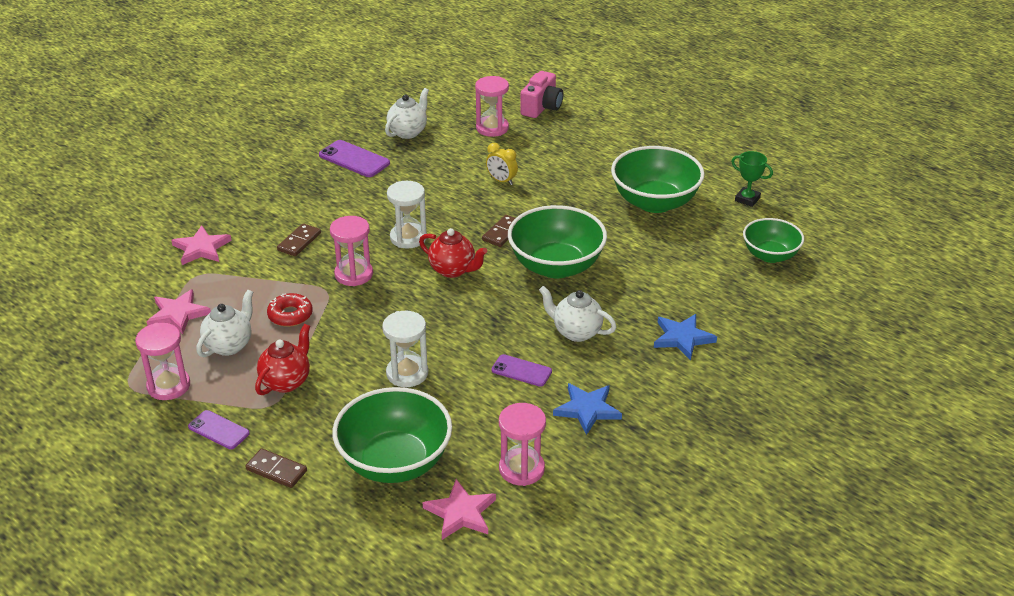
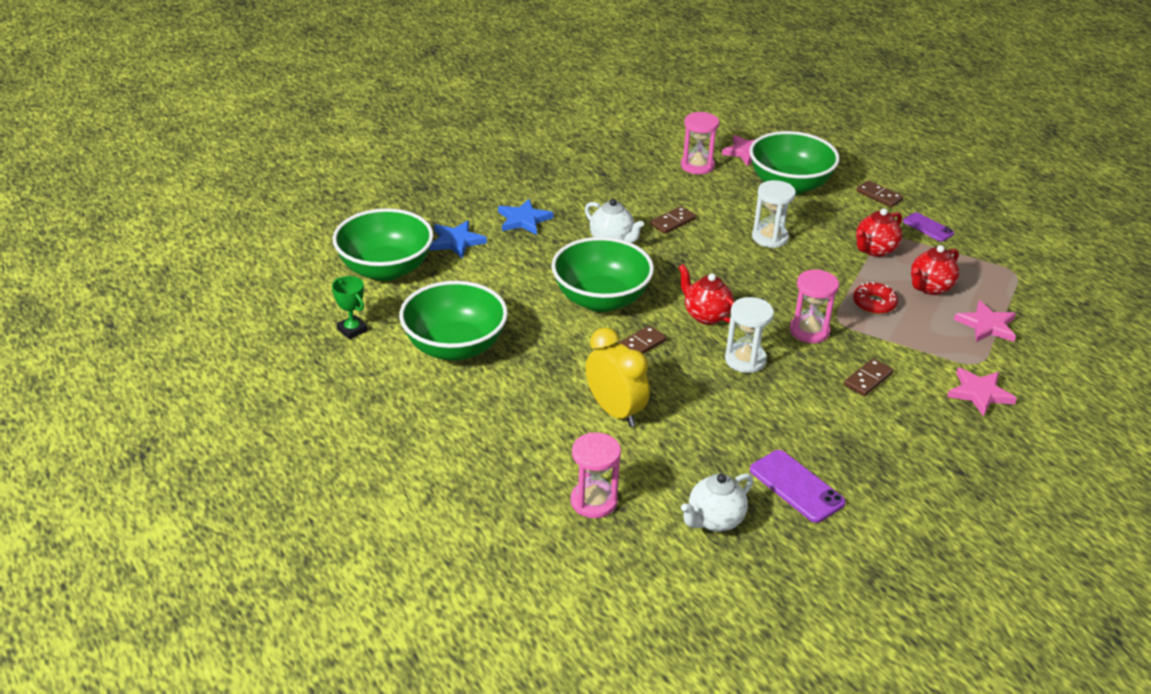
camera: 165 degrees left, 0 degrees up
pink hourglass [135,323,190,400] -> none
white teapot [196,290,253,357] -> red teapot [911,245,959,295]
yellow clock [486,143,518,185] -> yellow clock [586,327,650,427], size x1.78
purple phone [491,354,552,387] -> brown domino [650,206,696,234]
pink camera [520,71,563,118] -> none
blue star [553,383,622,435] -> blue star moved to [429,220,487,259]
green bowl [743,218,804,263] -> green bowl [333,208,434,281], size x1.61

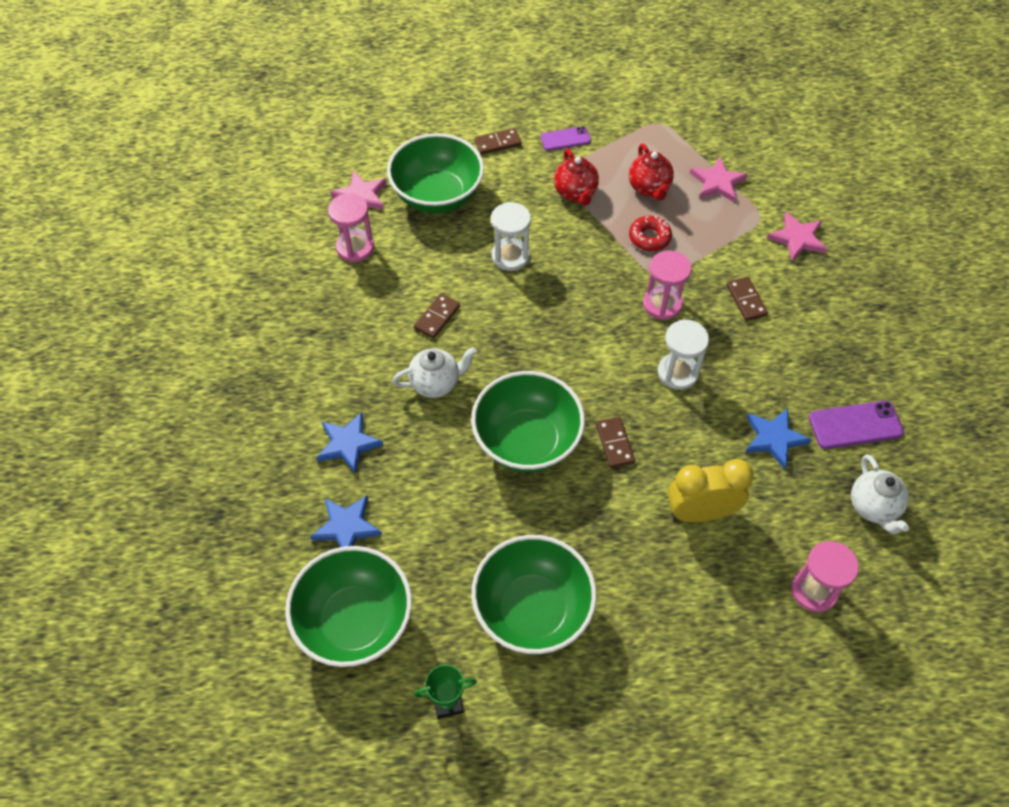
camera: 60 degrees left, 20 degrees up
brown domino [650,206,696,234] -> brown domino turned 45 degrees clockwise [414,293,460,339]
red teapot [679,264,734,325] -> none
none -> blue star [745,408,811,469]

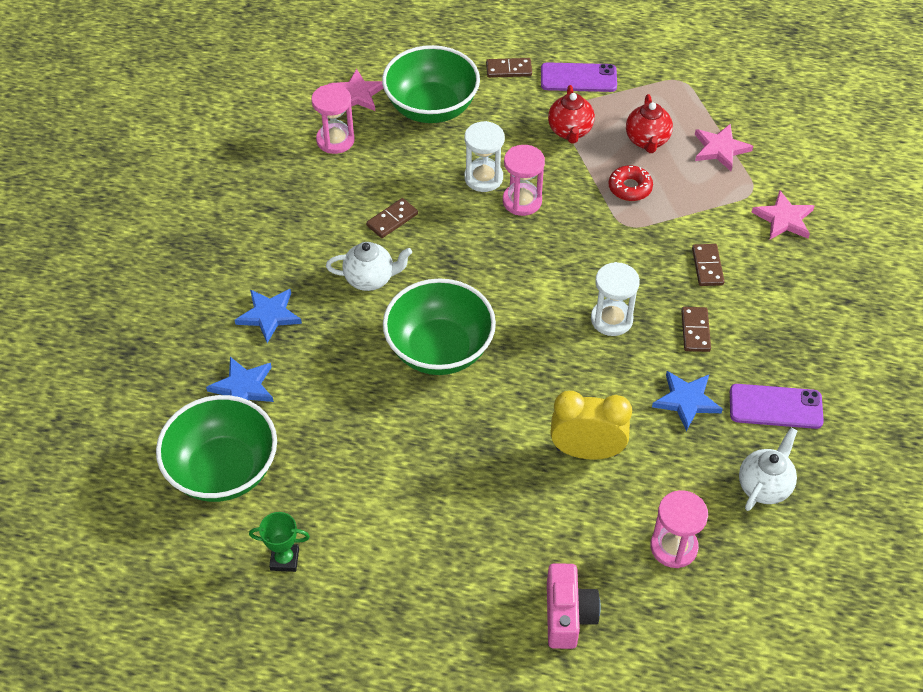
camera: 15 degrees right, 5 degrees down
green bowl [471,535,597,654] -> none
purple phone [541,126,591,151] -> purple phone [541,62,617,92], size x1.52
brown domino [596,417,635,468] -> brown domino moved to [681,307,711,352]
pink hourglass [643,250,692,320] -> pink hourglass moved to [503,145,545,216]
white teapot [851,454,909,534] -> white teapot turned 150 degrees counterclockwise [739,428,797,511]
none -> pink camera [547,563,601,649]

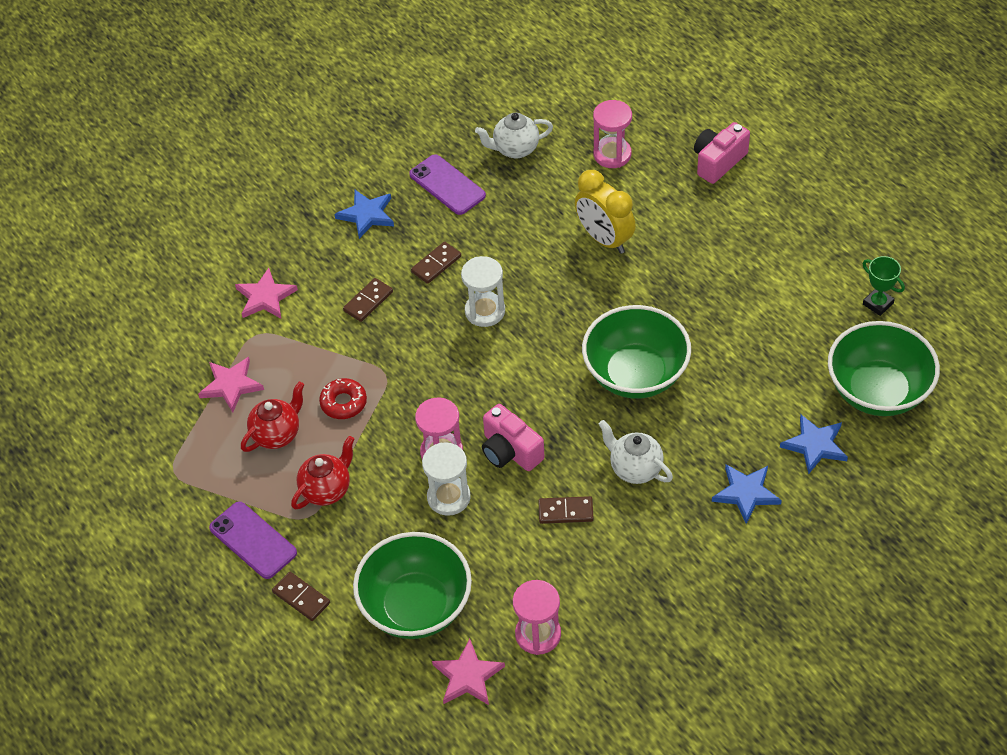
camera: 135 degrees left, 0 degrees up
blue star [652,371,723,431] -> blue star moved to [334,190,394,239]
none -> pink camera [482,404,545,471]

